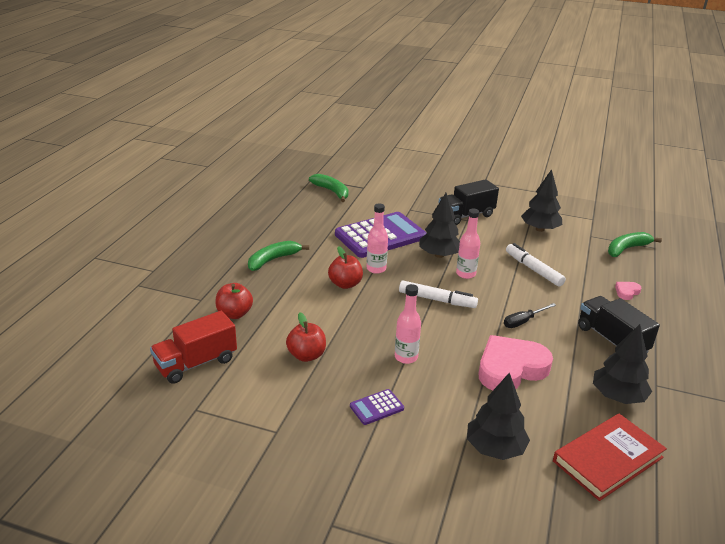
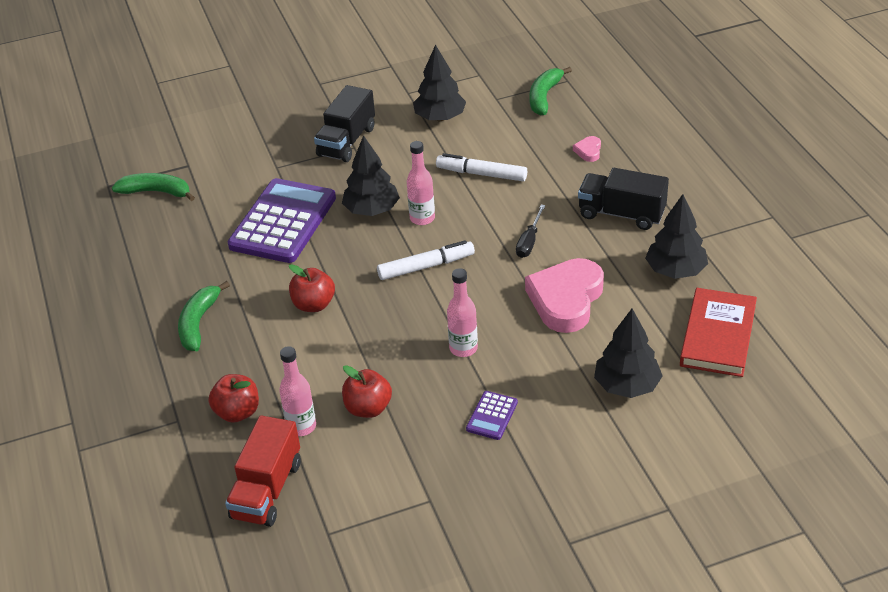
camera: 35 degrees left, 10 degrees up
pink bottle [367,203,388,274] -> pink bottle moved to [279,346,316,436]

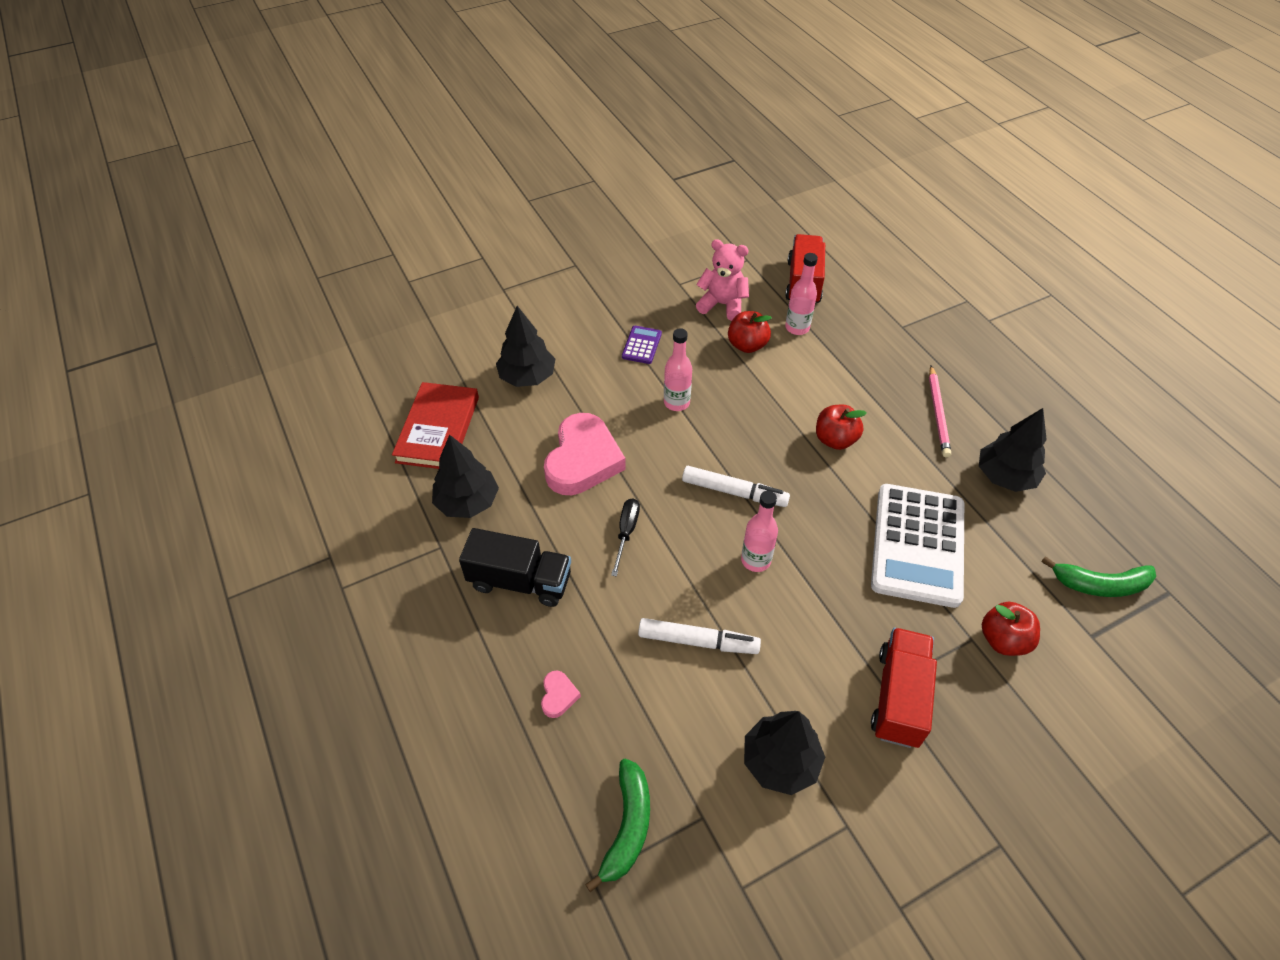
camera: 170 degrees right, 10 degrees up
green banana [178,281,230,351] -> pink pencil [929,365,951,457]
red apple [209,374,259,423] -> red apple moved to [982,602,1040,656]
purple calculator [228,178,336,263] -> white calculator [871,484,964,608]
black truck [314,85,375,162] -> red truck [871,628,937,748]
black tree [342,135,400,216] -> black tree moved to [979,408,1047,492]
white marker [377,240,475,280] -> white marker turned 135 degrees counterclockwise [682,466,790,507]
none -> pink teddy bear [696,239,749,321]

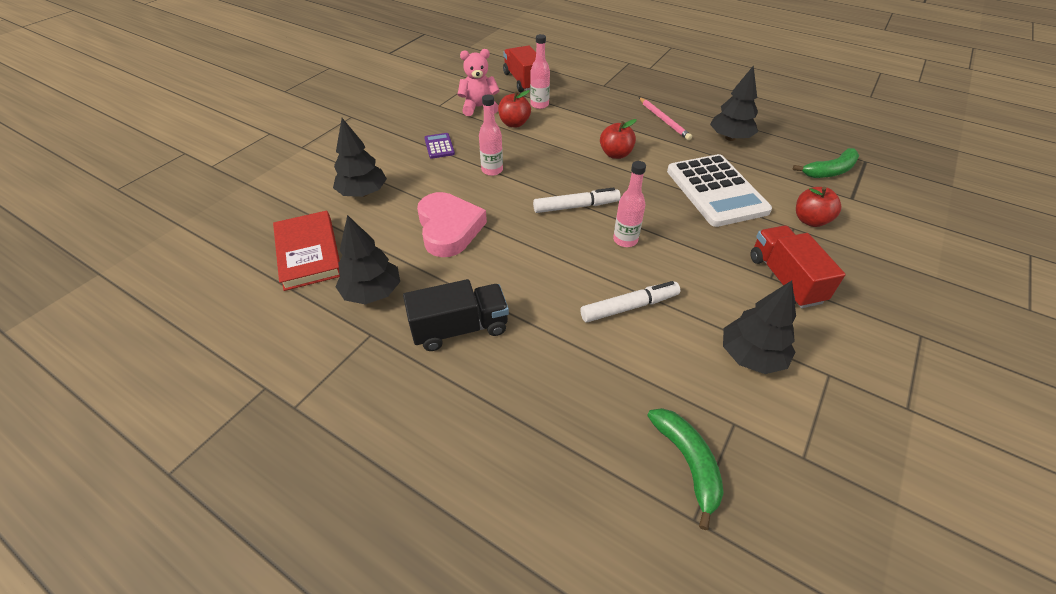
camera: 30 degrees left, 5 degrees down
pink heart [541,670,581,718] -> none
black screwdriver [611,498,640,576] -> none

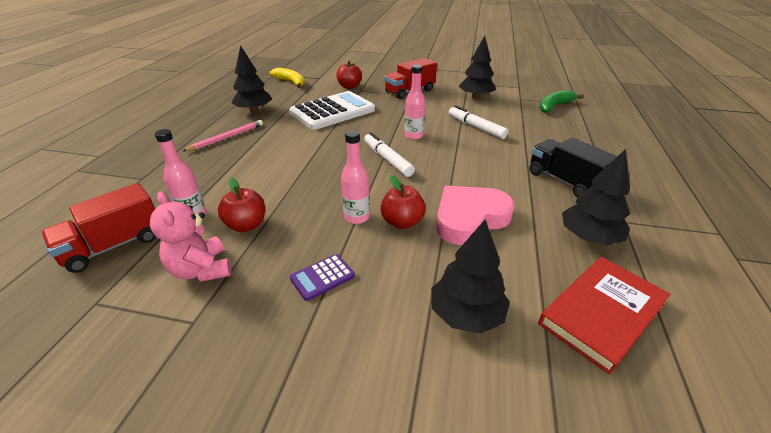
camera: 110 degrees left, 10 degrees down
red apple [600,119,637,159] -> red apple moved to [380,175,426,229]
green banana [793,148,859,178] -> yellow banana [269,68,305,88]

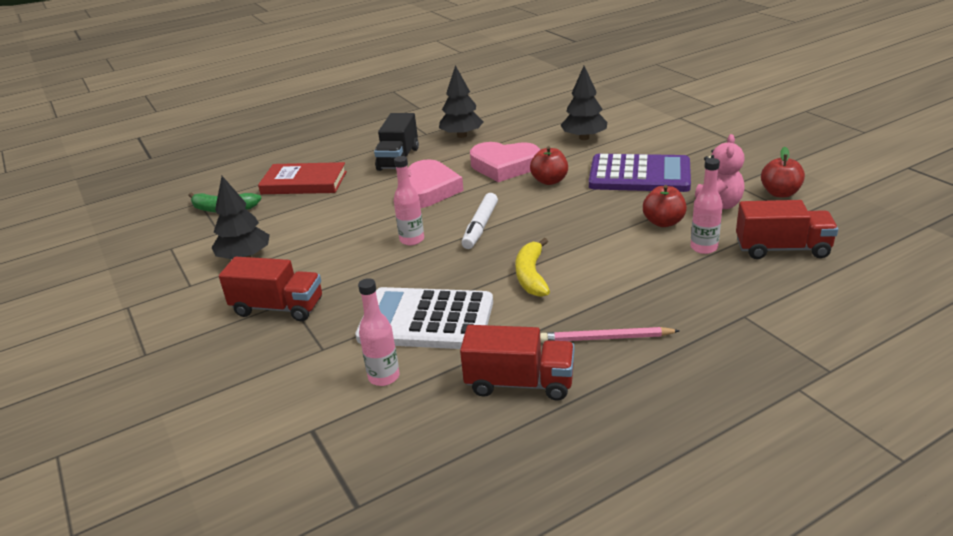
camera: 130 degrees left, 5 degrees down
black tree [231,45,272,113] -> red truck [460,325,574,401]
yellow banana [269,68,305,88] -> yellow banana moved to [516,238,550,297]
purple calculator [290,254,355,301] -> purple calculator [589,154,691,192], size x2.34
red apple [336,61,362,89] -> red apple moved to [761,147,805,198]
pink bottle [341,130,370,224] -> pink bottle moved to [358,278,400,386]
white marker [449,106,508,139] -> none
red book [538,257,670,374] -> red book moved to [258,162,347,194]
none -> pink heart [408,159,464,208]

